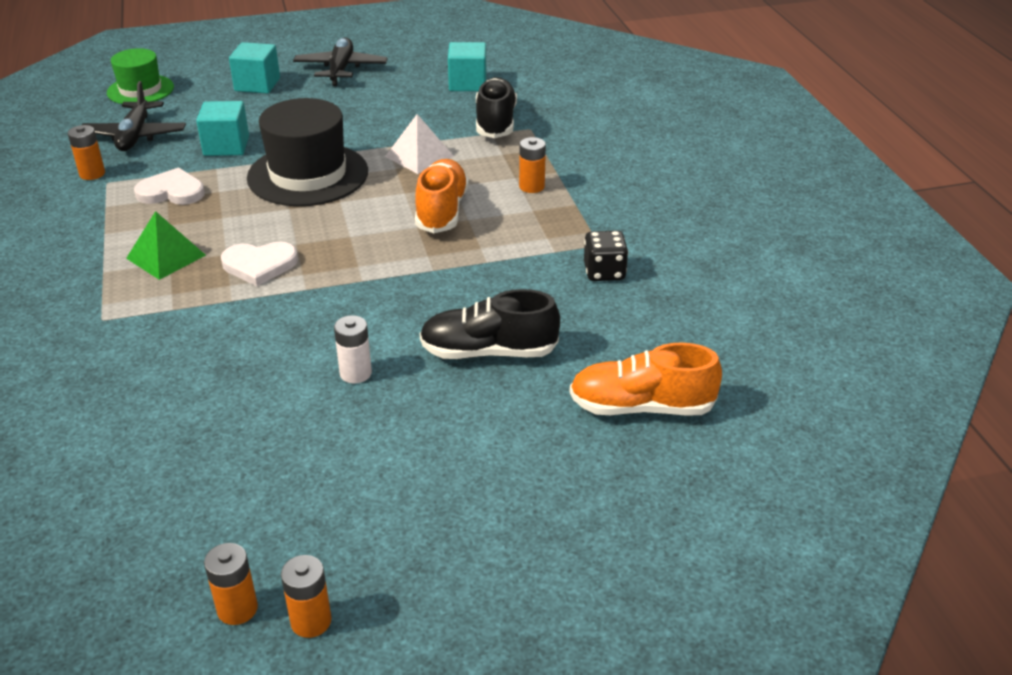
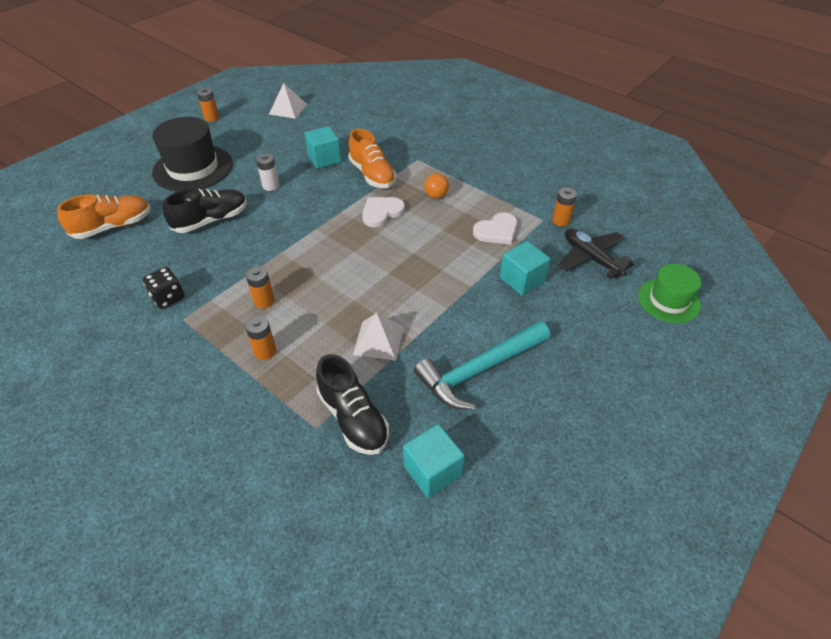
camera: 145 degrees right, 10 degrees up
green pyramid [126,211,206,280] -> orange ball [424,173,449,199]
orange battery [204,543,258,625] -> orange battery moved to [246,266,275,309]
turquoise cube [229,42,280,94] -> turquoise cube moved to [305,126,341,169]
black hat [247,98,368,206] -> black hat moved to [152,117,233,192]
black plane [293,37,387,86] -> none
orange shoe [415,159,469,233] -> orange shoe moved to [348,129,396,188]
none -> white pyramid [269,83,307,119]
none -> turquoise hammer [414,321,550,410]

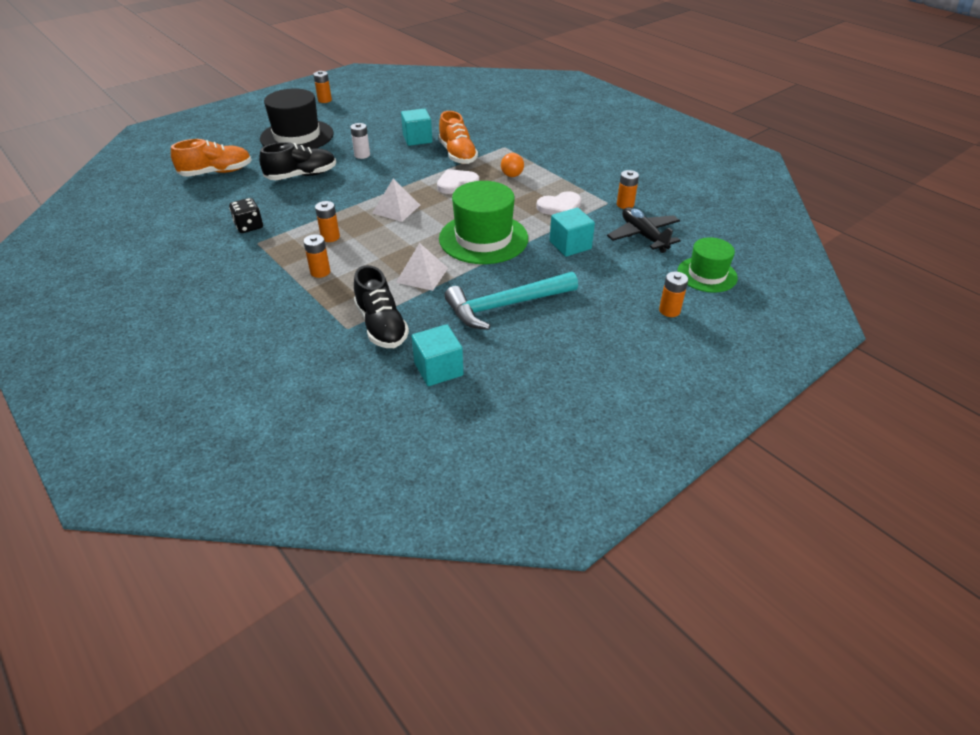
camera: 10 degrees right, 5 degrees down
white pyramid [269,83,307,119] -> white pyramid moved to [372,179,420,222]
none -> green hat [439,181,528,264]
none -> orange battery [659,272,688,317]

